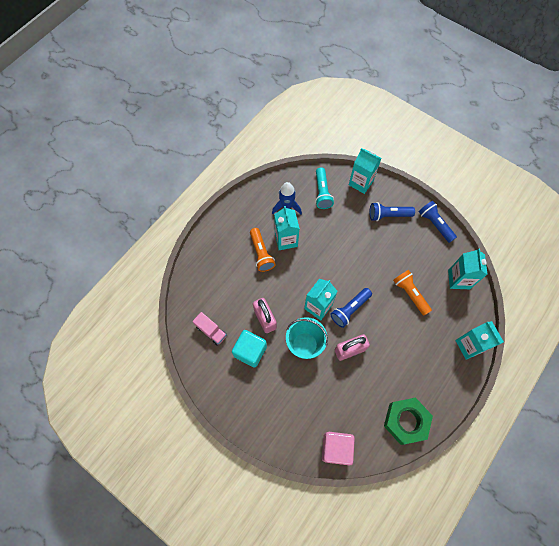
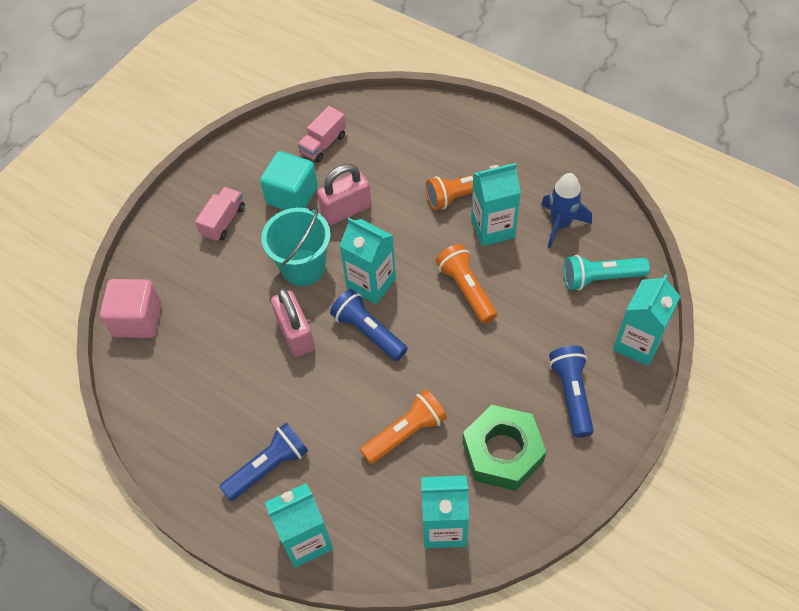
camera: 90 degrees right, 10 degrees down
green nut [384,397,433,445] -> green nut moved to [463,405,546,491]
blue flashlight [419,201,457,243] -> blue flashlight moved to [219,423,308,501]
none -> pink truck [195,187,245,242]
none -> orange flashlight [436,244,497,324]

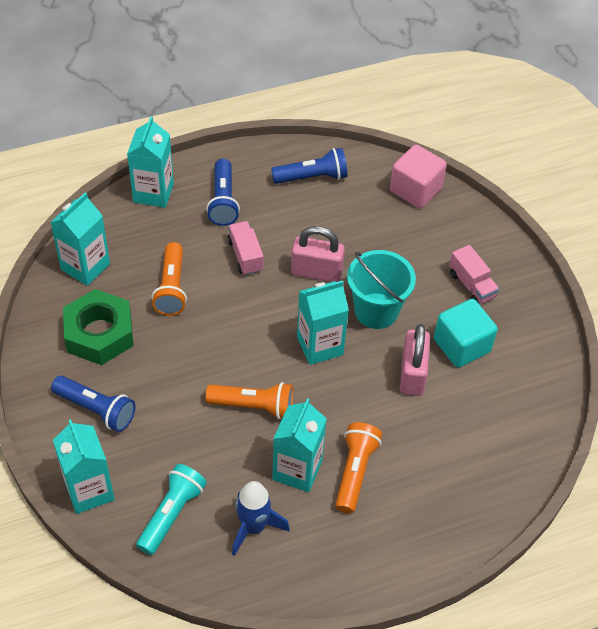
camera: 120 degrees right, 5 degrees down
pink truck [298,106,346,162] -> pink truck moved to [227,221,264,275]
blue flashlight [330,289,408,361] -> blue flashlight moved to [271,148,347,184]

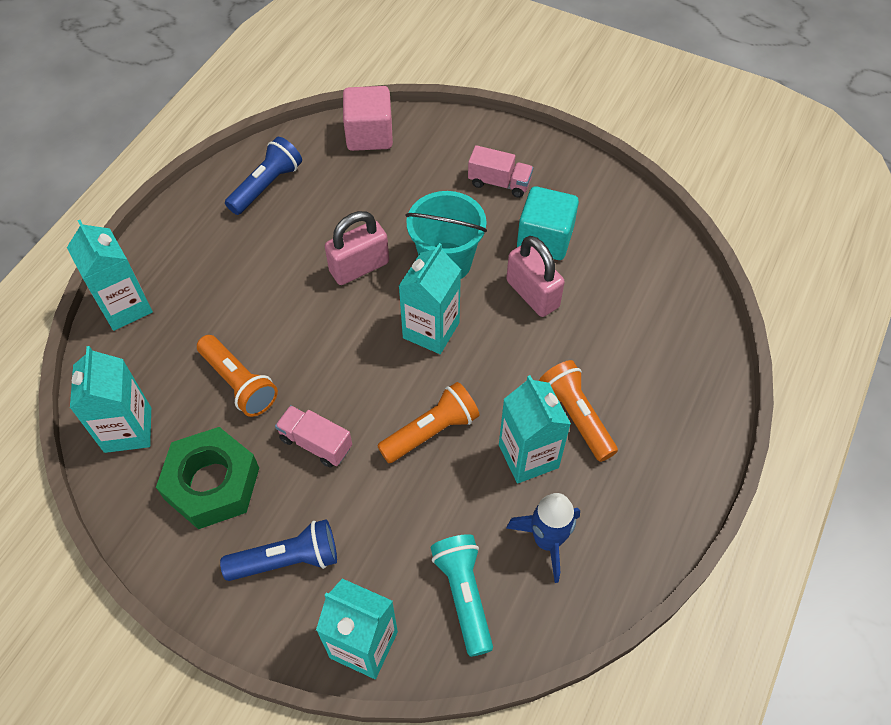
camera: 40 degrees left, 5 degrees up
blue flashlight [206,159,240,226] -> none
pink truck [227,221,264,275] -> pink truck moved to [275,405,352,467]

